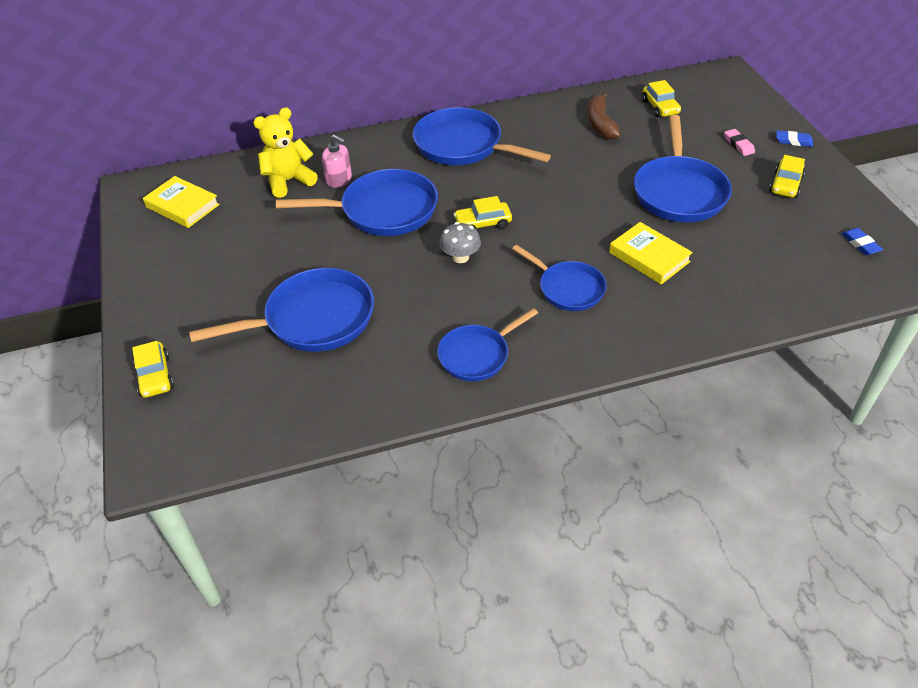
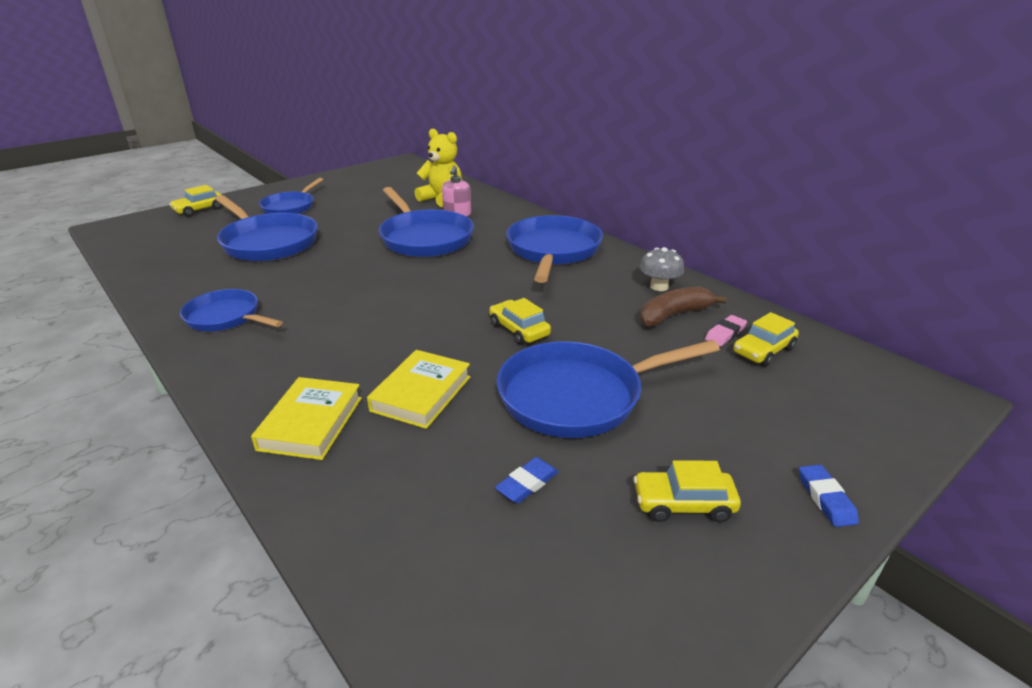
camera: 65 degrees right, 15 degrees down
yellow book [143,176,220,228] -> yellow book moved to [251,377,362,460]
grey mushroom [439,222,481,263] -> grey mushroom moved to [640,247,684,291]
yellow car [454,196,512,229] -> yellow car moved to [490,298,551,345]
blue pan [512,245,607,311] -> blue pan moved to [259,178,323,214]
pink eraser [724,129,755,156] -> pink eraser moved to [705,315,747,346]
blue eraser [841,228,883,255] -> blue eraser moved to [495,457,559,503]

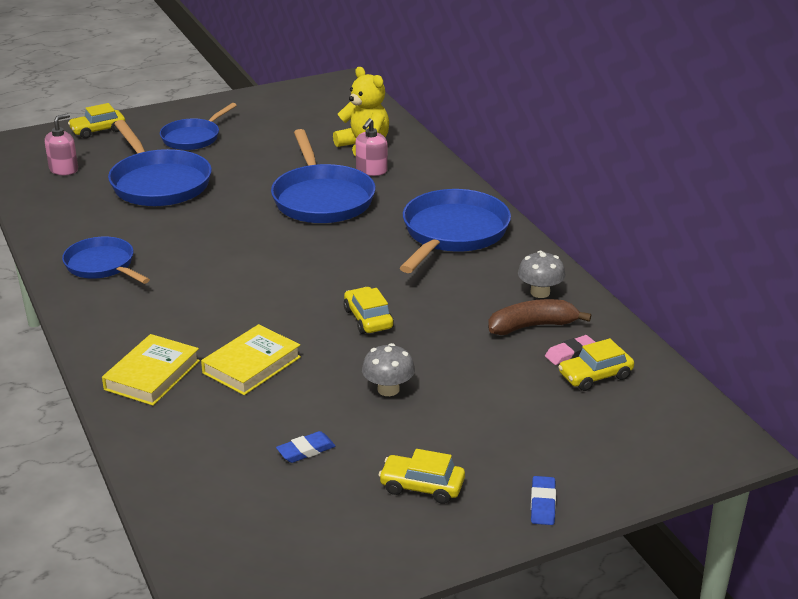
camera: 15 degrees right, 0 degrees up
blue pan [497,340,720,438] -> grey mushroom [362,343,415,396]
none -> pink soap dispenser [45,113,78,175]

